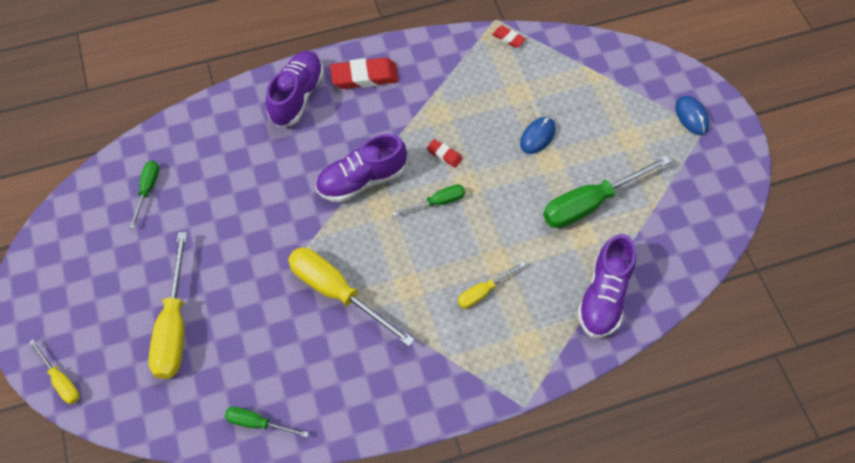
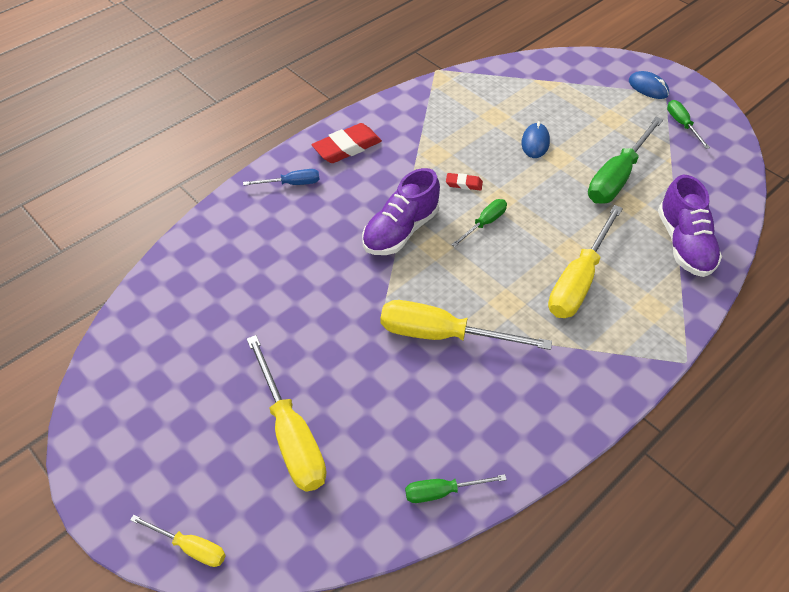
camera: 25 degrees left, 10 degrees down
green screwdriver [130,161,159,229] -> green screwdriver moved to [667,100,710,149]
purple shoe [266,51,324,127] -> blue screwdriver [243,169,320,186]
yellow screwdriver [458,262,526,309] -> yellow screwdriver [548,205,623,318], size x1.91
red eraser [492,26,526,48] -> none

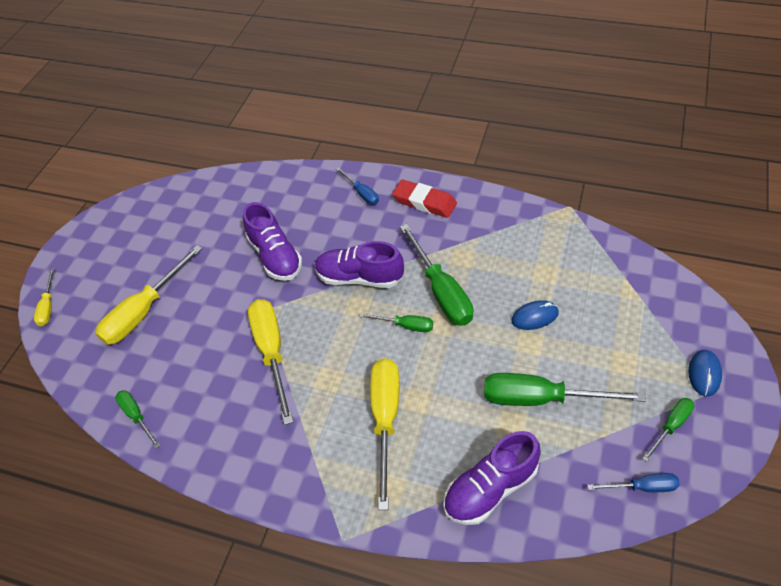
camera: 65 degrees right, 0 degrees up
red eraser [446,173,483,191] -> green screwdriver [400,224,473,326]
yellow screwdriver [548,205,623,318] -> yellow screwdriver turned 90 degrees clockwise [370,358,399,510]
none -> purple shoe [243,202,302,281]
none -> blue screwdriver [587,473,680,492]

